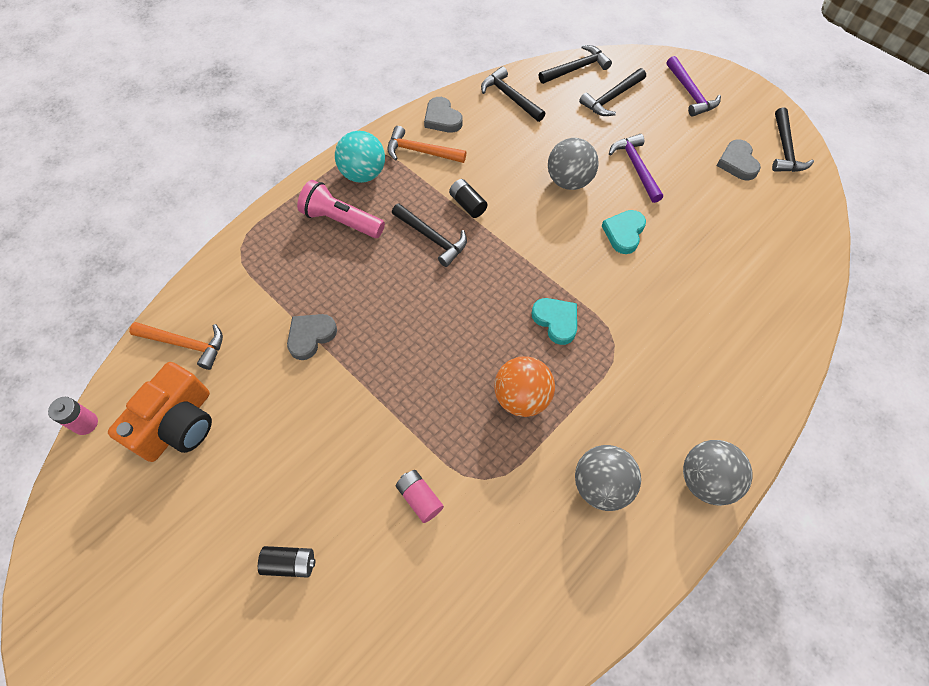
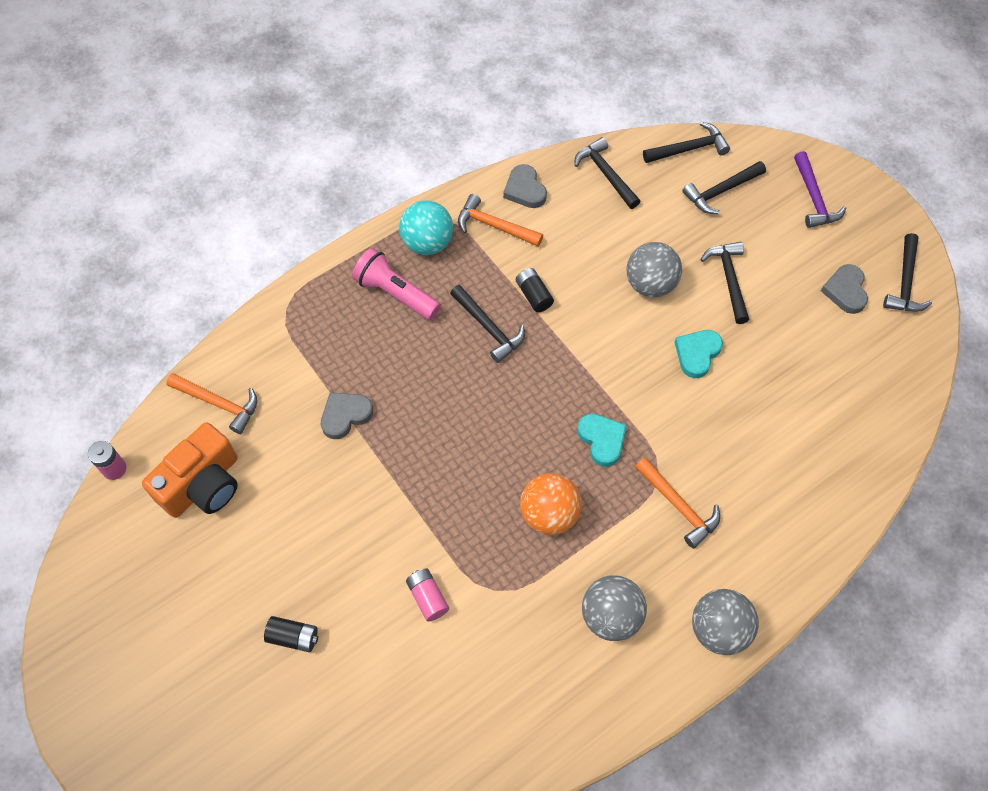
camera: 10 degrees right, 0 degrees up
purple hammer [609,134,663,203] -> black hammer [701,242,749,324]
none -> orange hammer [635,457,720,549]

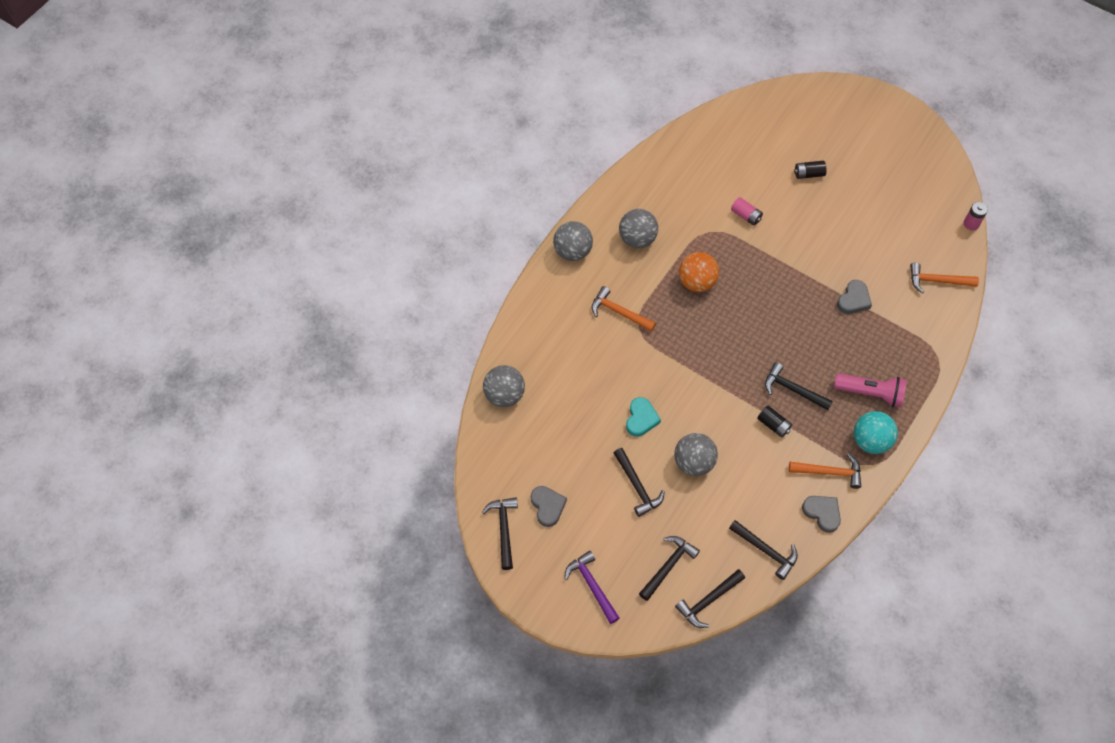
camera: 160 degrees right, 0 degrees up
orange camera [142,422,238,518] -> none
turquoise heart [577,414,627,467] -> none
none -> grey ball [483,365,525,407]

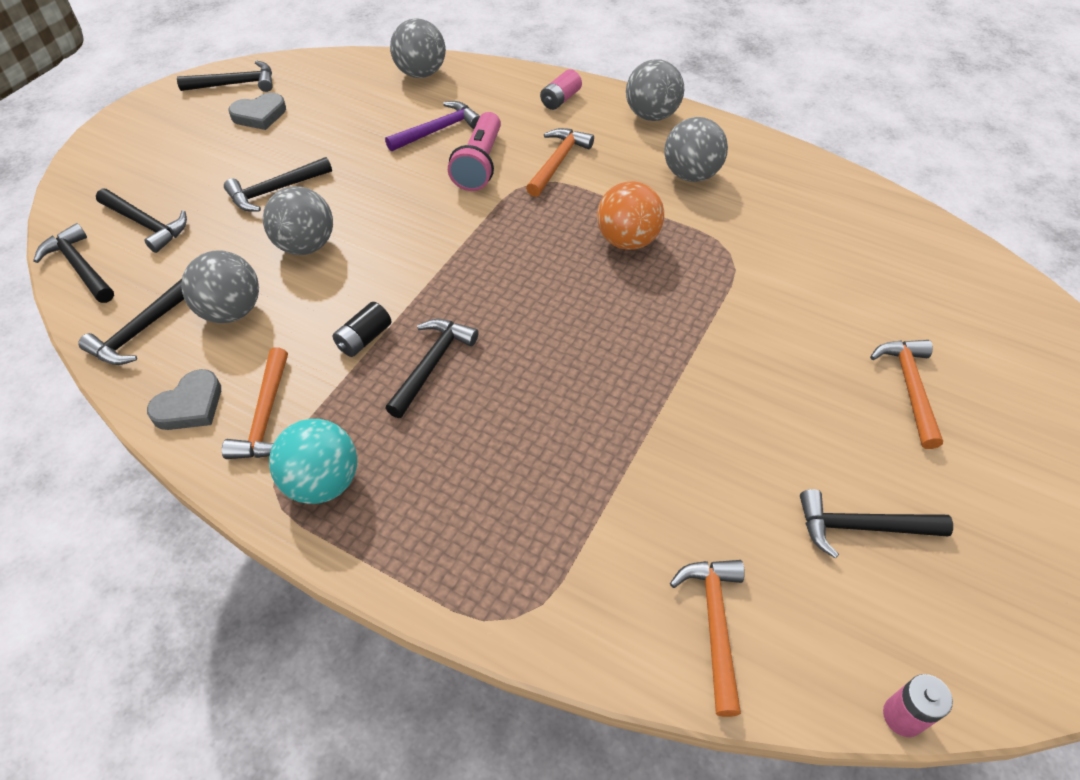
camera: 85 degrees right, 10 degrees down
purple hammer [565,551,620,624] -> purple hammer moved to [385,101,480,151]
turquoise heart [626,397,661,437] -> none
pink battery [731,197,763,226] -> pink battery moved to [540,69,582,110]
black battery [794,161,827,179] -> orange hammer [870,340,943,449]
pink flashlight [834,373,907,407] -> pink flashlight moved to [448,112,501,191]
grey heart [837,280,872,314] -> none
none -> grey ball [181,250,259,323]
none -> black hammer [800,489,953,558]

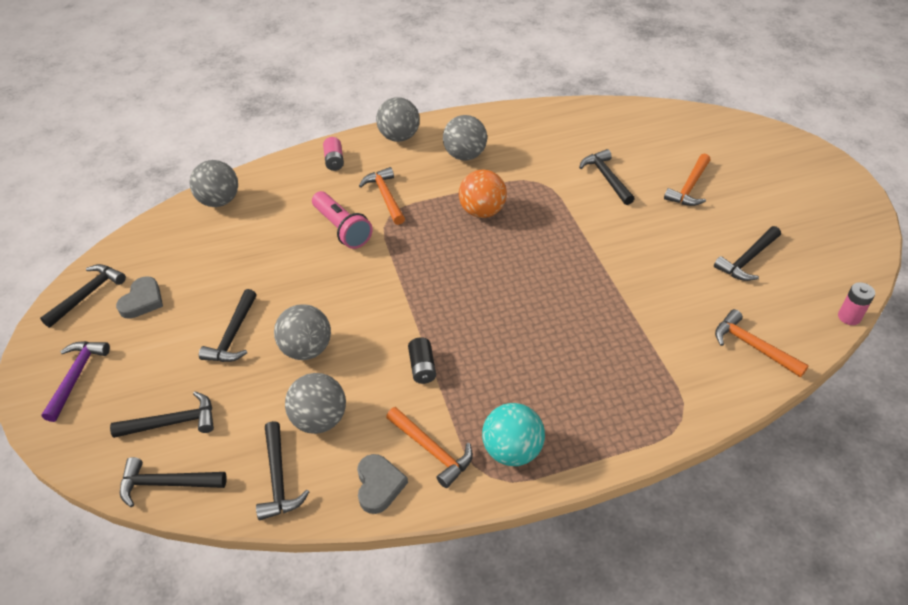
camera: 45 degrees left, 5 degrees down
purple hammer [385,101,480,151] -> purple hammer moved to [42,341,110,422]
black hammer [385,319,479,418] -> black hammer moved to [579,149,635,205]
orange hammer [870,340,943,449] -> orange hammer turned 105 degrees counterclockwise [664,154,711,206]

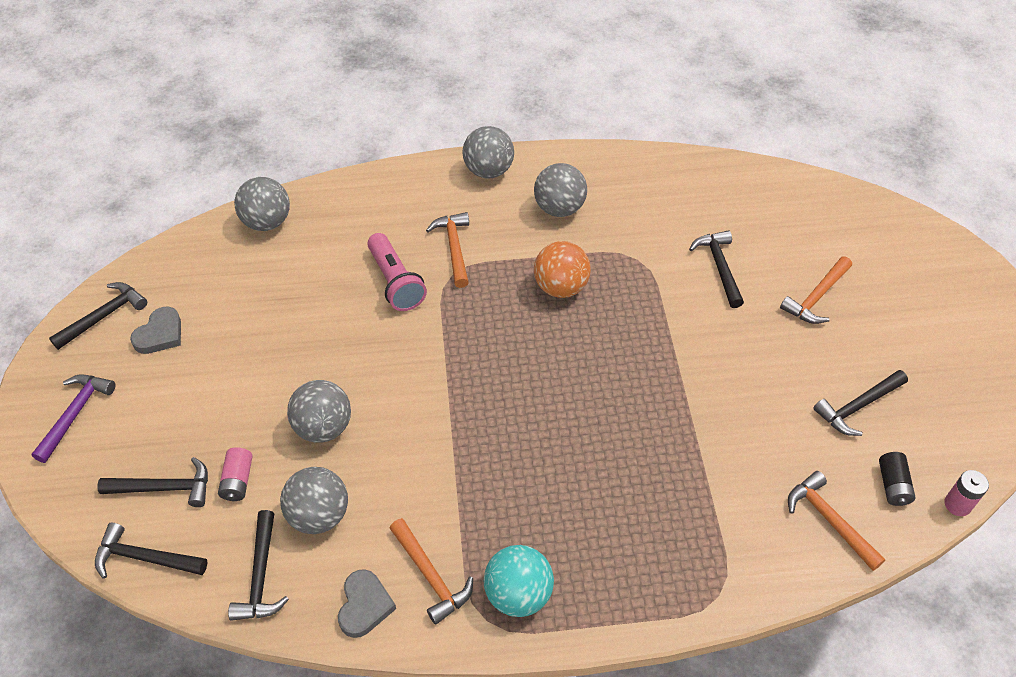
camera: 10 degrees right, 5 degrees up
black hammer [199,289,257,362] -> none
pink battery [323,137,344,171] -> pink battery moved to [218,447,253,501]
black battery [408,337,436,384] -> black battery moved to [879,452,915,506]

